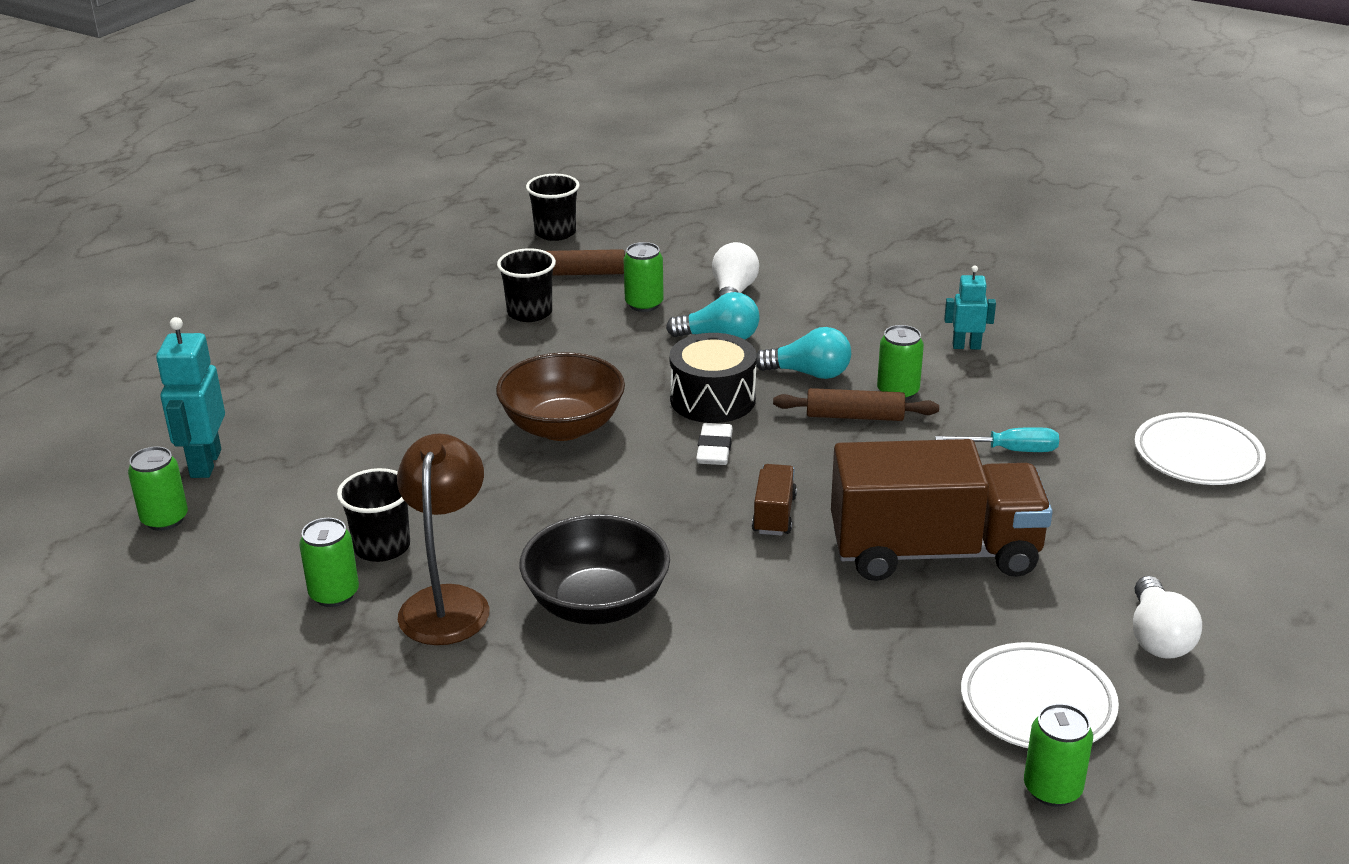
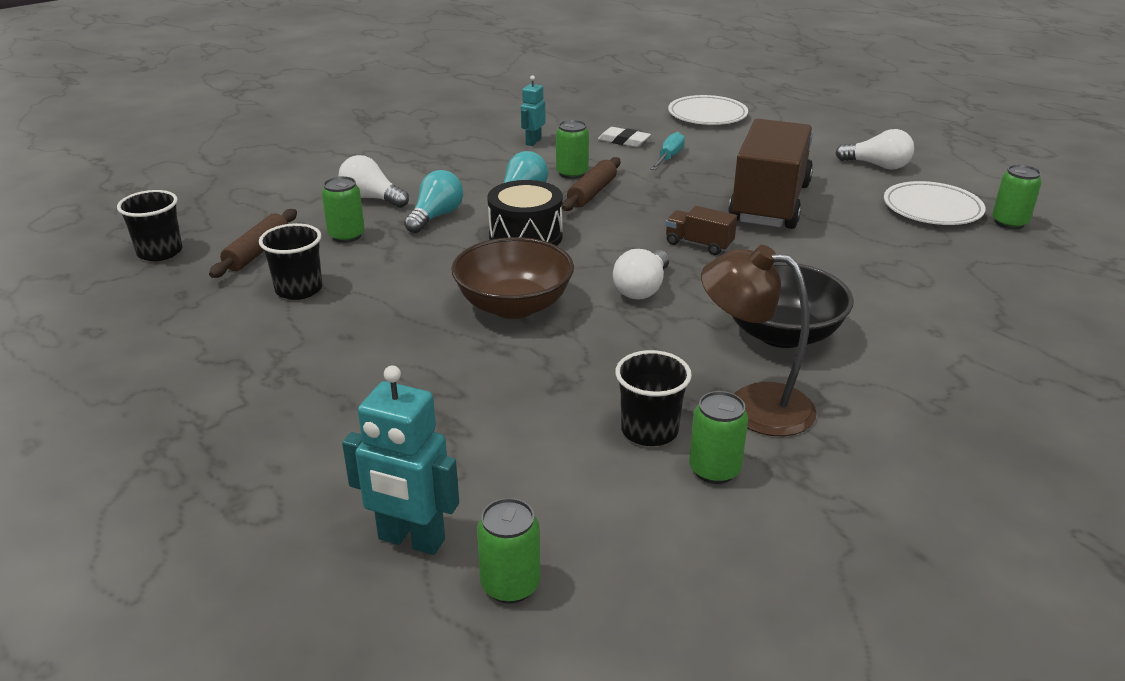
camera: 70 degrees left, 0 degrees up
white eraser [696,423,733,465] -> white eraser moved to [598,127,651,147]
none -> white light bulb [613,249,669,300]

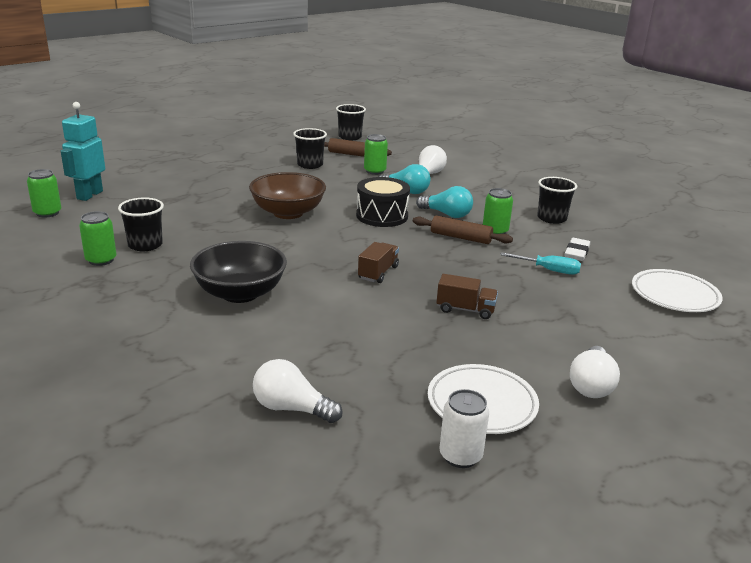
camera: 85 degrees right, 5 degrees down
turquoise robot [521,75,545,146] -> black cup [537,177,577,224]
white light bulb [613,249,669,300] -> white light bulb moved to [253,359,343,423]
brown lamp [701,245,817,436] -> none
brown truck [728,119,813,229] -> brown truck [436,274,498,319], size x0.43
green can [992,164,1042,229] -> white can [440,389,489,468]

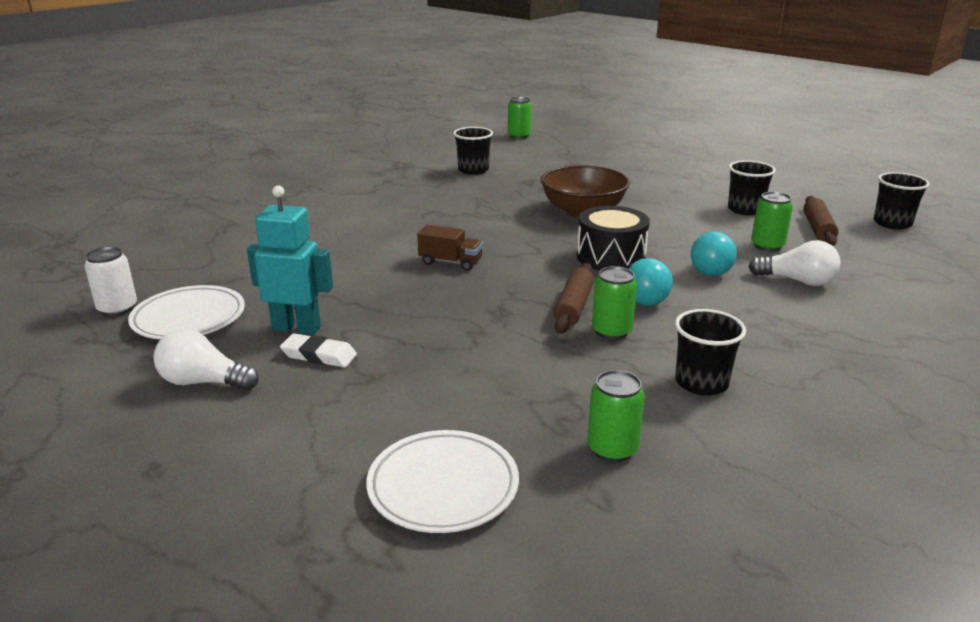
camera: 85 degrees right, 0 degrees up
turquoise robot [61,102,105,201] -> turquoise robot moved to [247,185,333,335]
green can [79,211,117,266] -> green can moved to [588,370,645,462]
black bowl [190,241,287,303] -> none
white light bulb [253,359,343,423] -> none
brown truck [436,274,498,319] -> none
turquoise screwdriver [500,252,581,275] -> none
white eraser [564,238,590,261] -> white eraser moved to [280,333,357,367]

